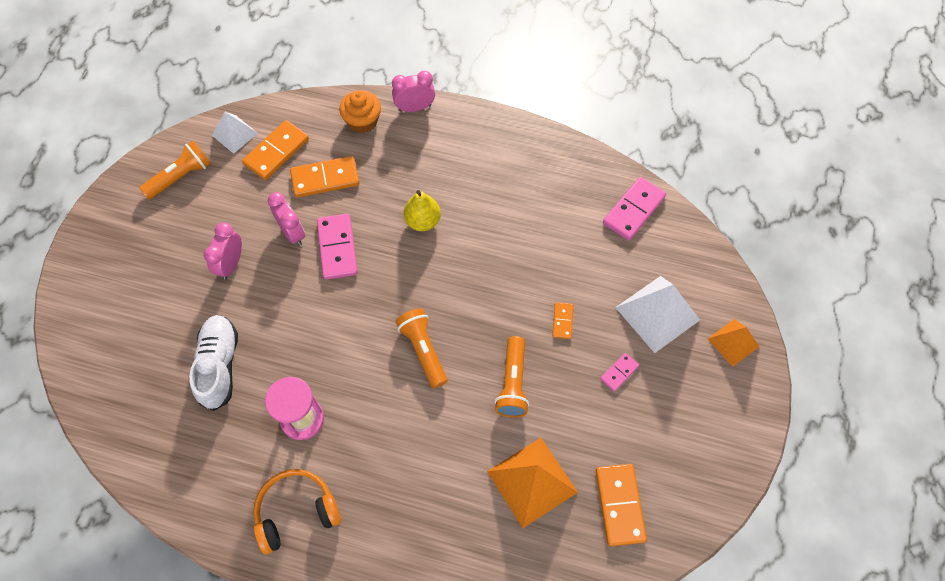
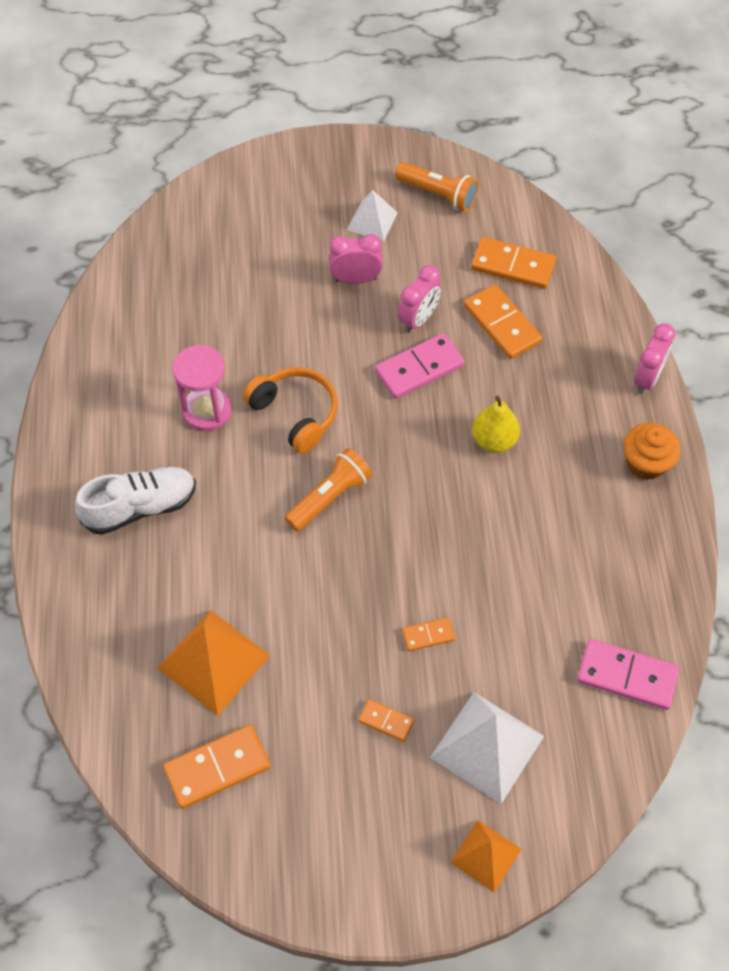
camera: 70 degrees right, 5 degrees down
white shoe [189,315,238,411] -> white shoe moved to [75,467,196,535]
white pyramid [212,112,258,154] -> white pyramid moved to [347,190,398,241]
orange headphones [253,469,341,554] -> orange headphones moved to [243,367,338,454]
orange cupcake [339,90,381,133] -> orange cupcake moved to [623,423,681,480]
pink clock [392,71,435,112] -> pink clock turned 60 degrees clockwise [634,323,675,394]
orange flashlight [495,336,529,417] -> none
pink domino [600,353,639,391] -> orange domino [358,699,414,742]

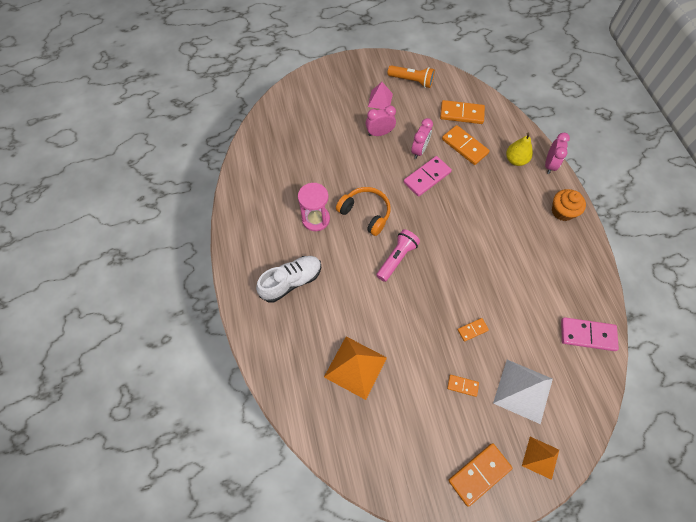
camera: 10 degrees left, 5 degrees up
orange domino [163,725,270,809] -> orange domino moved to [448,443,512,507]
orange flashlight [285,448,372,531] -> pink flashlight [376,229,420,282]
white pyramid [347,190,398,241] -> pink pyramid [368,82,393,109]
yellow pear [472,396,520,453] -> yellow pear moved to [506,132,533,166]

